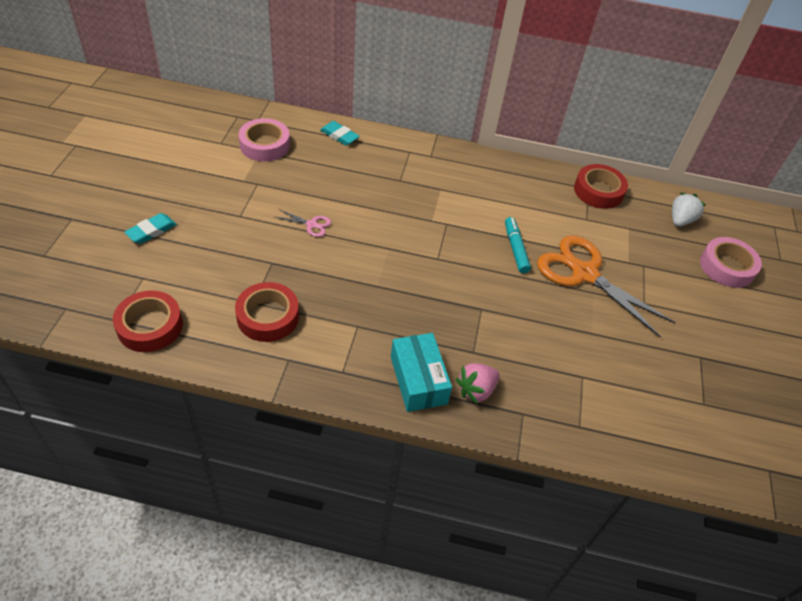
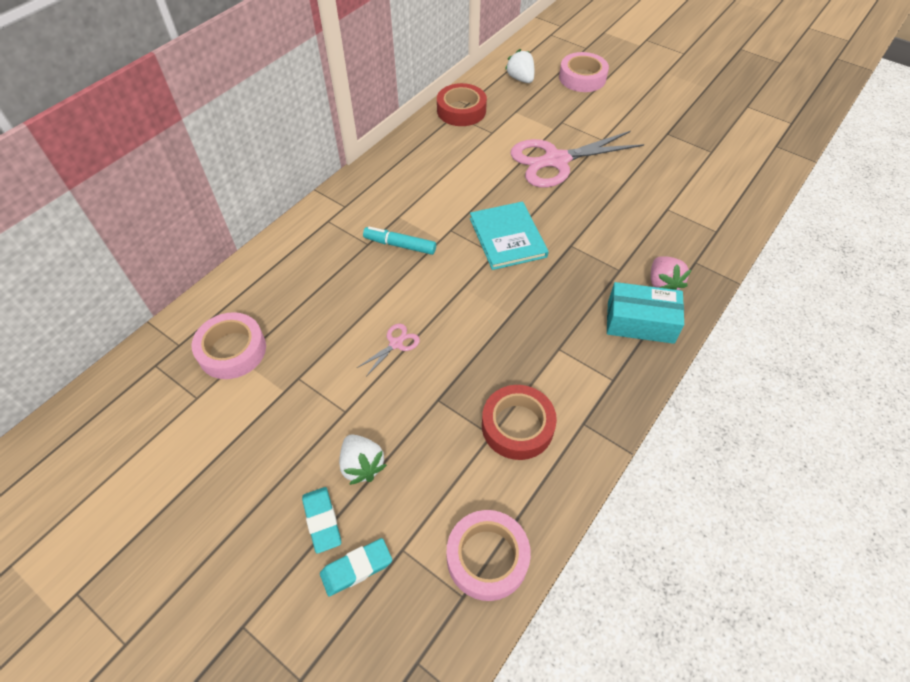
camera: 60 degrees left, 5 degrees up
red tape [113,290,183,352] -> pink tape [446,510,531,601]
turquoise eraser [320,121,360,146] -> turquoise eraser moved to [320,538,392,597]
turquoise marker [505,217,531,273] -> turquoise marker moved to [363,227,436,255]
orange scissors [537,235,675,337] -> pink scissors [511,131,644,187]
none -> white strawberry [339,434,387,485]
none -> turquoise book [470,201,549,270]

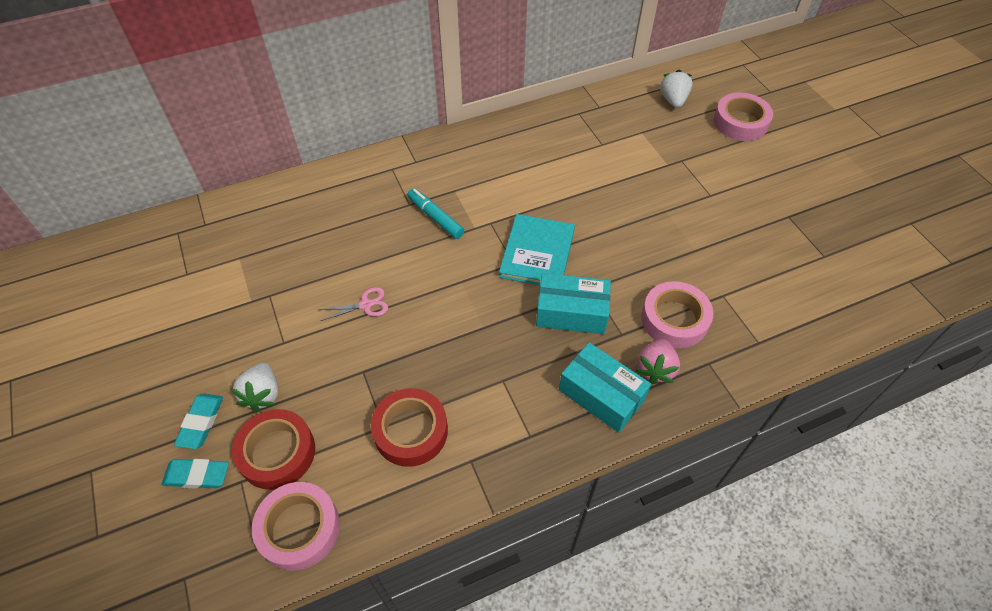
camera: 30 degrees right, 0 degrees up
pink tape [192,312,266,379] -> pink tape moved to [641,281,714,348]
red tape [437,83,487,126] -> red tape moved to [232,409,315,490]
pink scissors [511,131,644,187] -> none
none -> turquoise box [536,273,611,334]

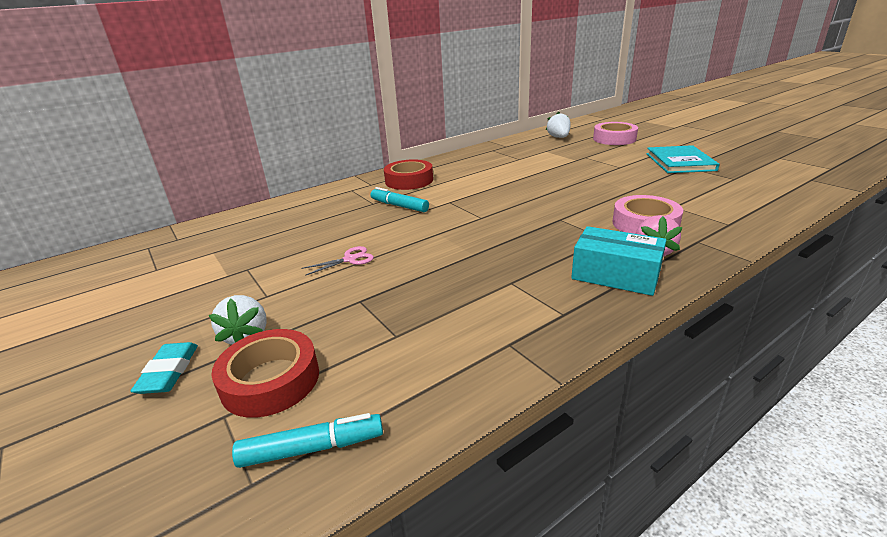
camera: 10 degrees left, 25 degrees down
turquoise eraser [162,459,229,489] -> none
pink tape [252,482,340,571] -> turquoise marker [232,413,383,468]
red tape [371,388,448,467] -> red tape moved to [384,159,433,190]
turquoise book [499,214,575,285] -> turquoise book moved to [646,145,719,173]
turquoise box [536,273,611,334] -> none

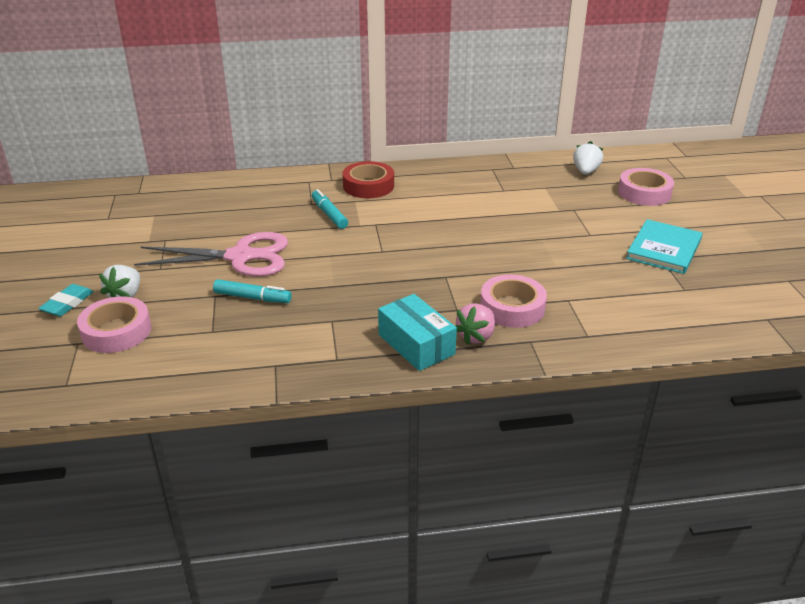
camera: 25 degrees right, 5 degrees up
red tape [211,329,319,418] -> pink tape [77,296,151,353]
turquoise marker [232,413,383,468] -> turquoise marker moved to [213,279,292,303]
pink scissors [301,246,374,276] -> pink scissors [134,232,288,277], size x2.44

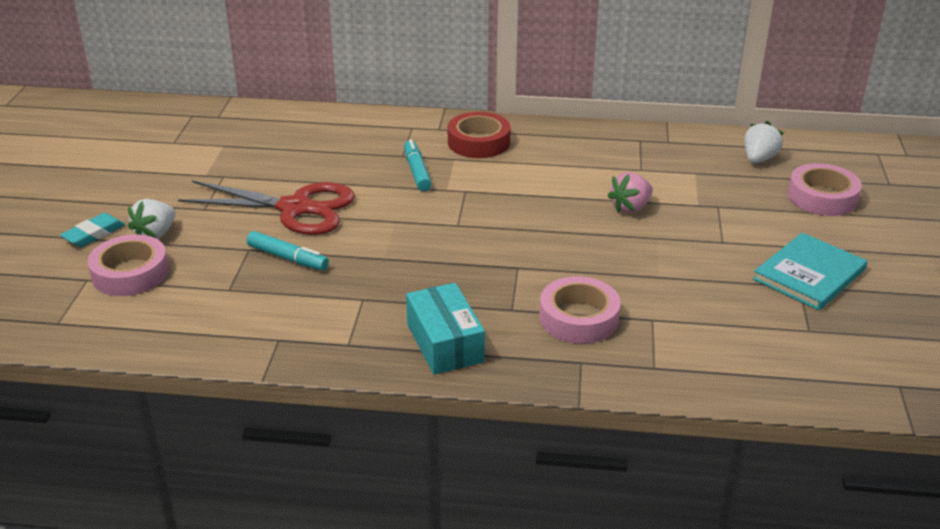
camera: 15 degrees right, 0 degrees up
pink scissors [134,232,288,277] -> red scissors [178,180,355,235]
pink strawberry [456,303,495,345] -> pink strawberry moved to [607,172,653,213]

